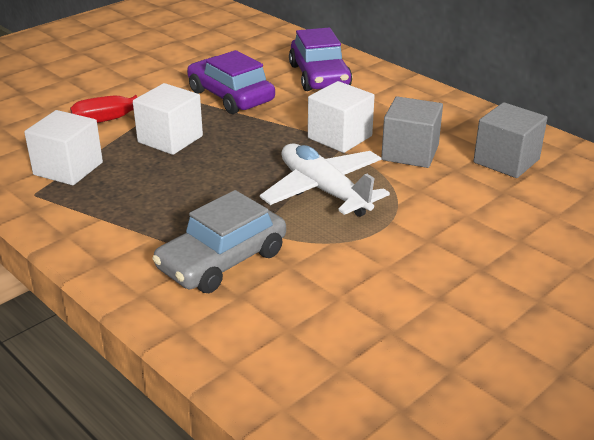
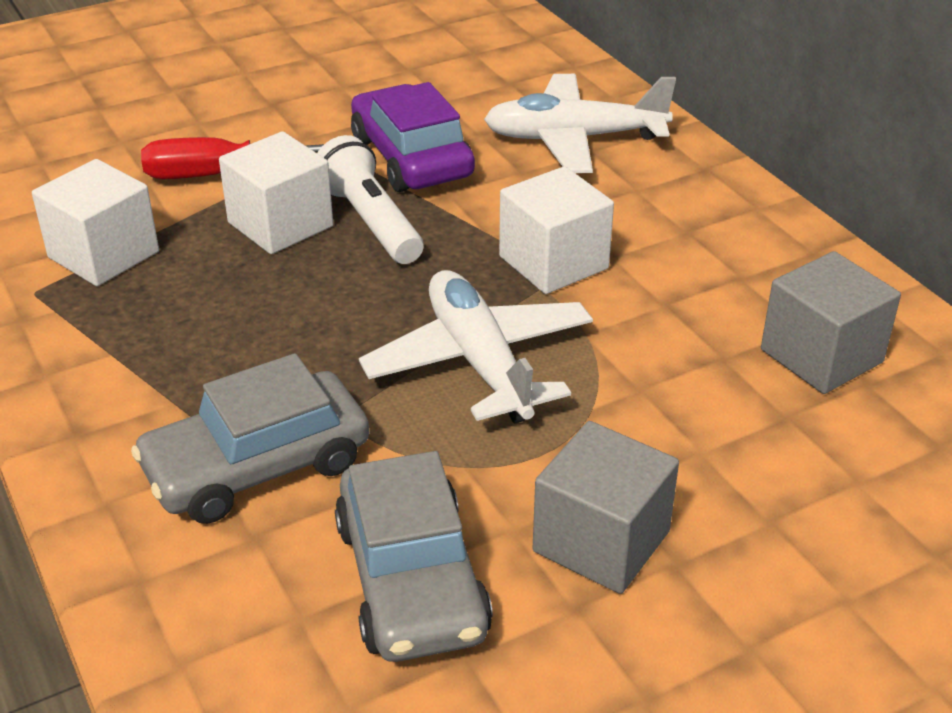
camera: 15 degrees right, 5 degrees up
purple car [289,28,352,91] -> white plane [484,74,676,173]
grey cube [381,96,443,168] -> grey cube moved to [533,421,679,594]
none -> white flashlight [317,135,423,264]
none -> grey car [335,451,493,662]

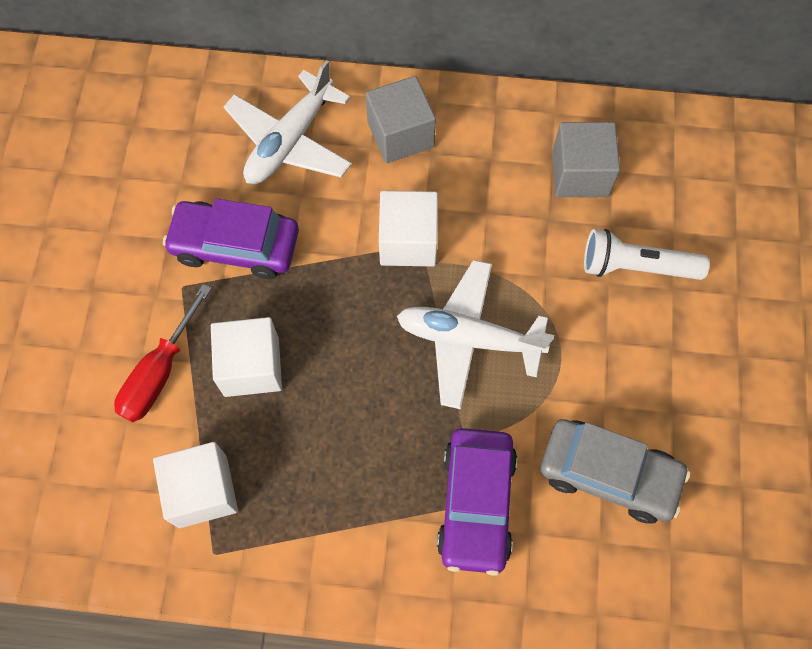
camera: 55 degrees left, 30 degrees up
grey car [131,353,369,524] -> purple car [437,428,517,576]
white flashlight [317,135,423,264] -> white flashlight moved to [584,229,710,280]
grey cube [533,421,679,594] -> grey cube moved to [365,76,436,163]

